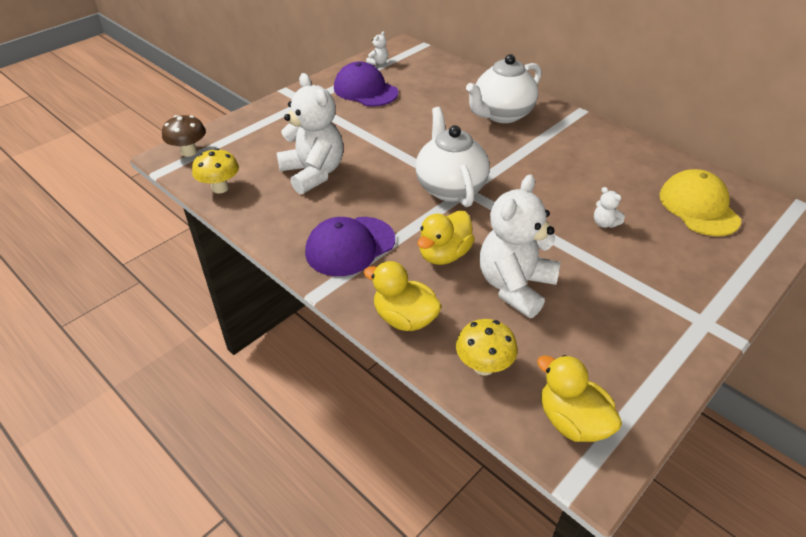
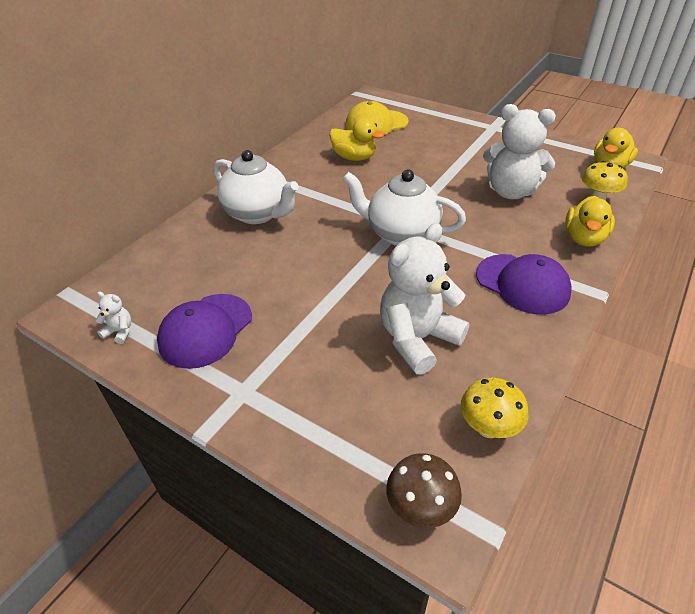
camera: 100 degrees left, 0 degrees up
white teapot [415,107,489,207] -> white teapot turned 45 degrees clockwise [343,170,466,246]
yellow duck [417,211,475,265] -> yellow duck moved to [329,117,384,161]
white teddy bear [594,187,625,228] -> none

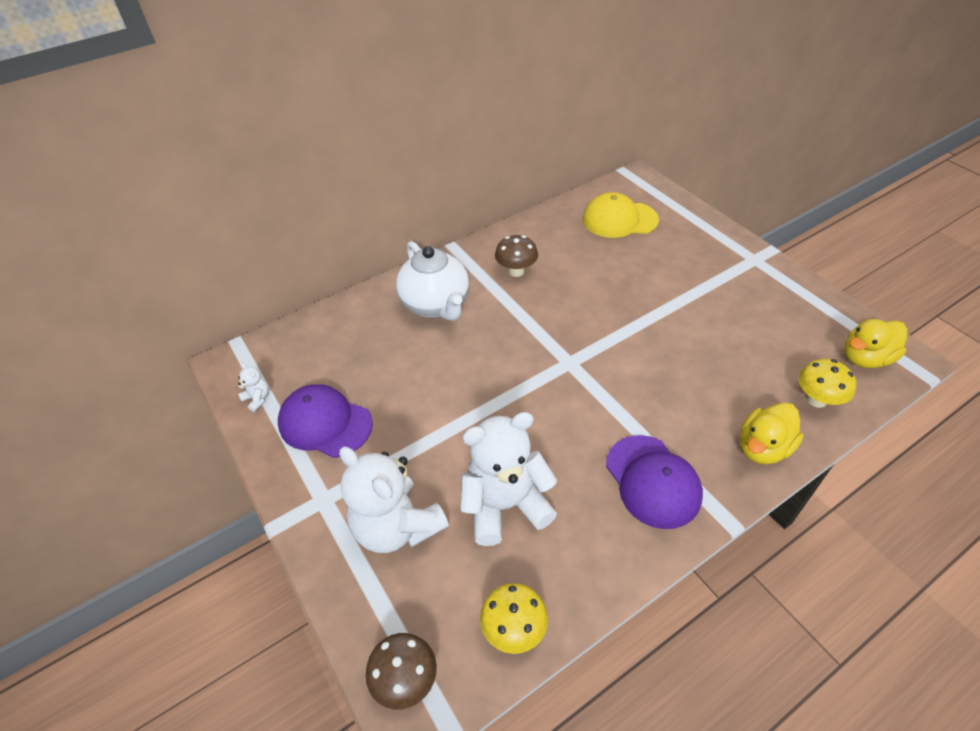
camera: 25 degrees right, 5 degrees up
purple cap [157,294,252,369] -> purple cap turned 60 degrees clockwise [278,384,373,458]
yellow duck [329,117,384,161] -> none
white teapot [343,170,466,246] -> none
white teddy bear [483,104,556,199] -> white teddy bear moved to [339,447,449,553]
none -> brown mushroom [495,235,538,277]

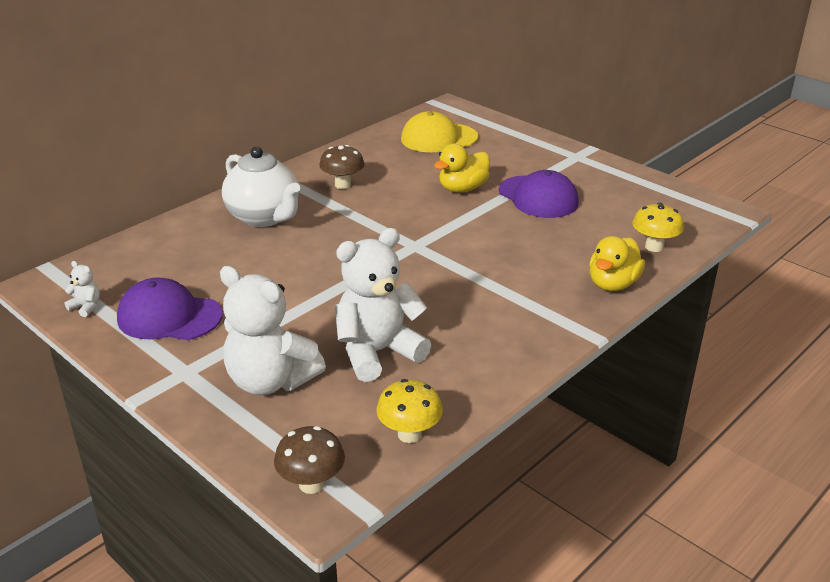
camera: 15 degrees left, 15 degrees down
purple cap [606,435,703,529] -> purple cap moved to [499,170,579,218]
yellow duck [844,319,907,368] -> yellow duck moved to [434,144,490,193]

